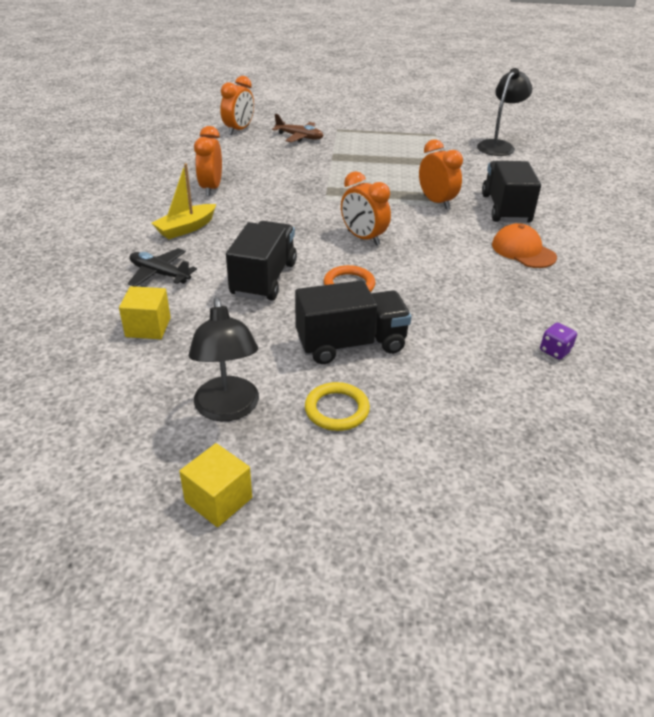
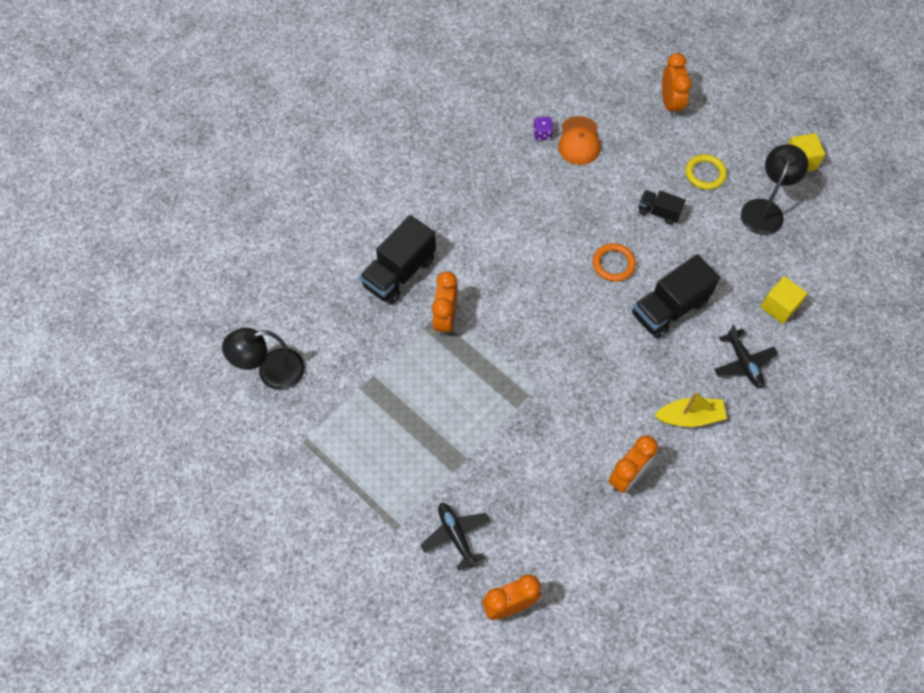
camera: 140 degrees left, 25 degrees up
brown plane [272,114,324,142] -> black plane [421,503,490,571]
black truck [295,280,412,364] -> black truck [638,190,686,225], size x0.54
orange clock [341,171,391,246] -> orange clock moved to [662,53,692,118]
orange cap [492,223,557,268] -> orange cap moved to [558,116,601,165]

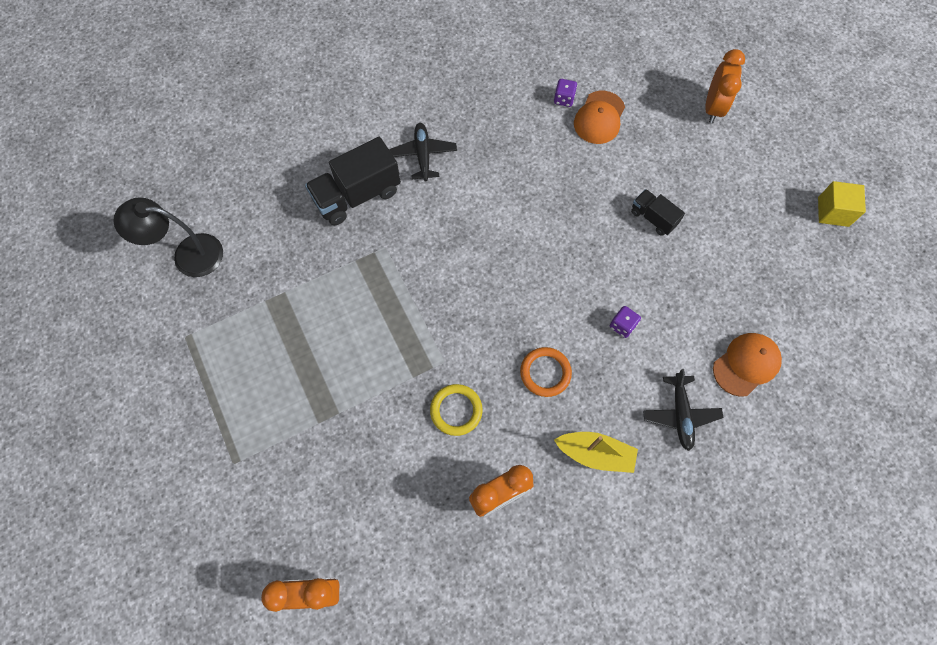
camera: 20 degrees right, 5 degrees up
black plane [421,503,490,571] -> black plane moved to [389,123,457,182]
orange clock [432,271,458,336] -> none
orange ring [593,243,636,282] -> orange ring moved to [520,347,572,397]
black truck [632,254,720,339] -> purple dice [610,306,641,338]
yellow ring [685,154,727,190] -> yellow ring moved to [430,384,483,436]
black lamp [741,144,808,235] -> none
yellow cube [760,276,808,324] -> orange cap [713,333,782,397]

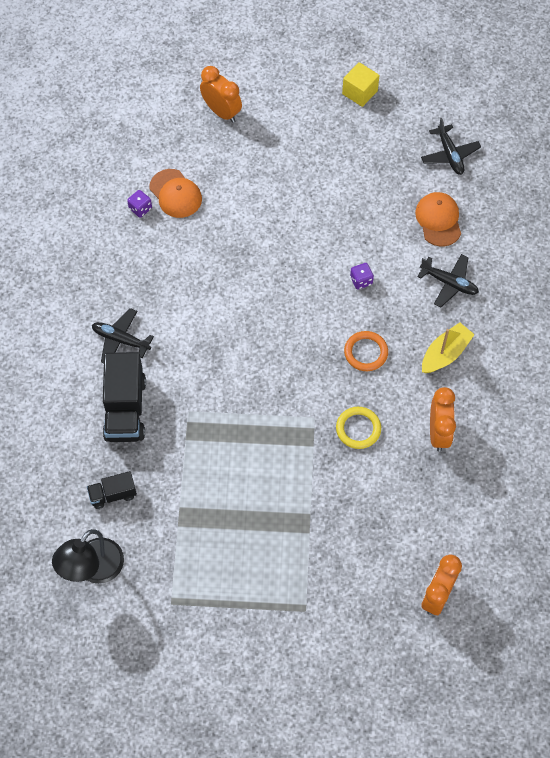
camera: 60 degrees left, 5 degrees down
black truck [631,189,685,236] -> black truck moved to [87,471,137,509]
none -> black plane [421,118,481,175]

